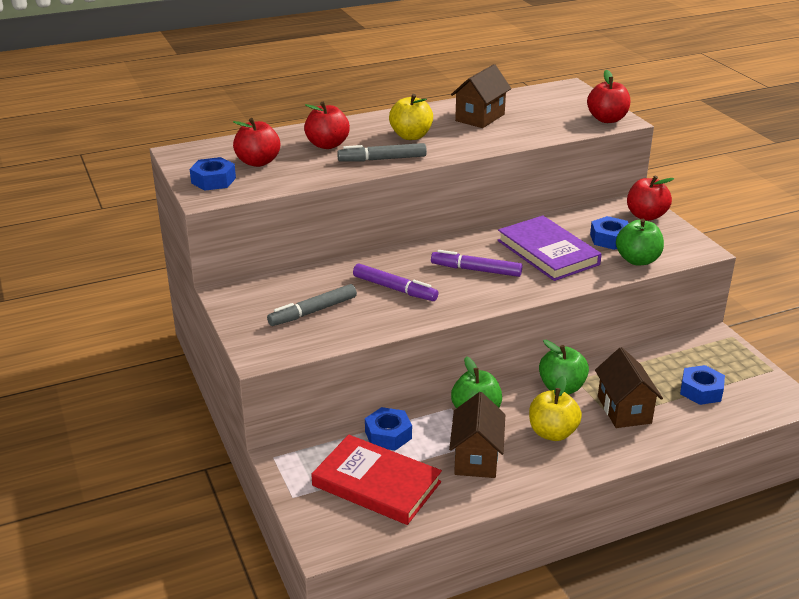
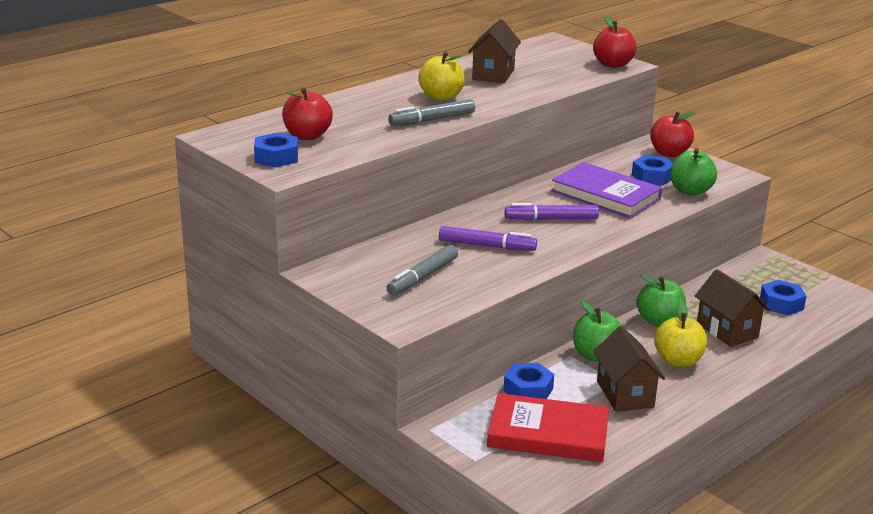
camera: 20 degrees left, 5 degrees down
red apple [304,102,350,149] -> none

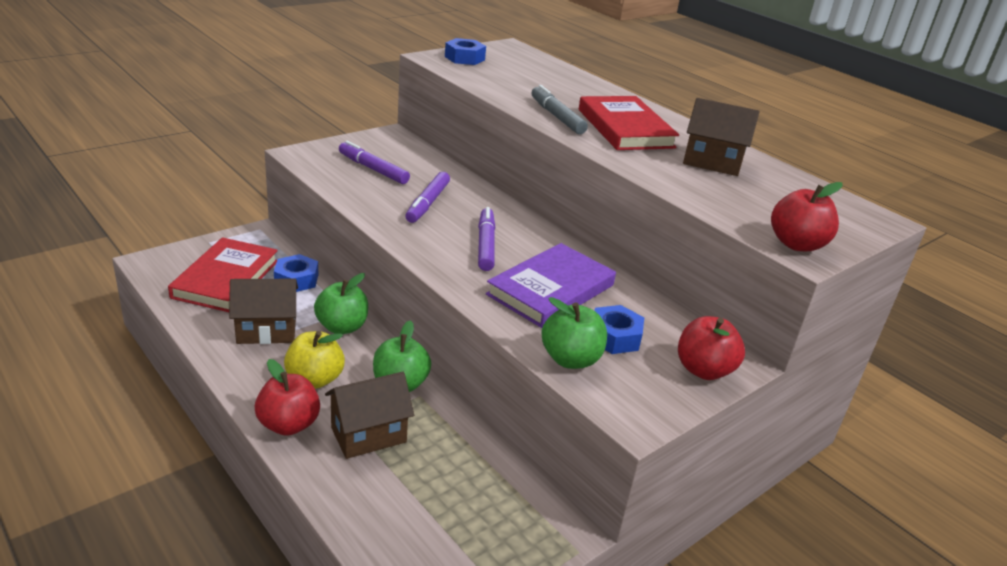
camera: 90 degrees right, 5 degrees up
red apple [282,87,333,140] -> red apple moved to [255,359,320,436]
grey marker [387,245,458,295] -> purple marker [339,141,410,184]
yellow apple [418,51,465,101] -> red book [579,96,679,150]
blue nut [760,280,806,315] -> none

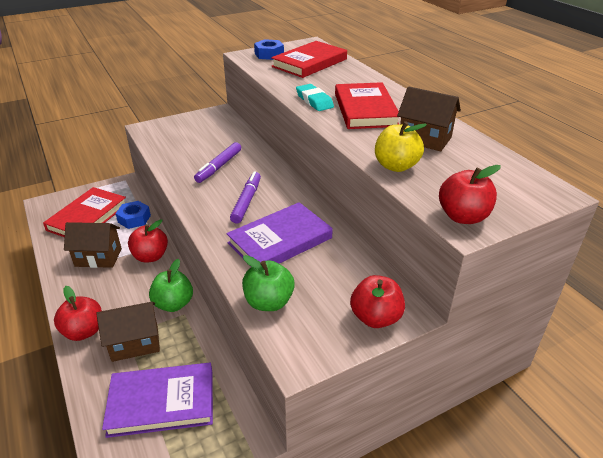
camera: 15 degrees right, 5 degrees up
yellow apple [284,331,345,389] -> yellow apple moved to [375,121,427,172]
green apple [314,273,368,334] -> red apple [128,219,168,263]
purple marker [339,141,410,184] -> none
grey marker [531,85,588,134] -> turquoise eraser [296,84,334,111]
blue nut [594,305,644,354] -> none
none -> purple book [102,363,213,438]
none -> red book [271,41,347,78]

